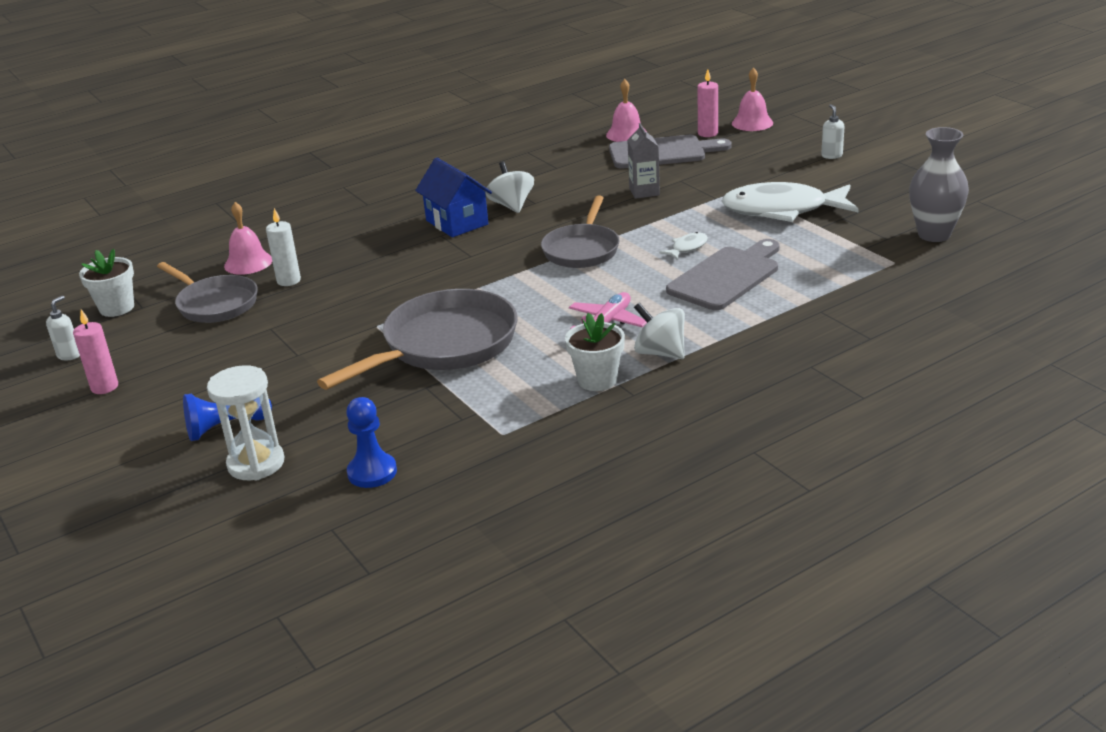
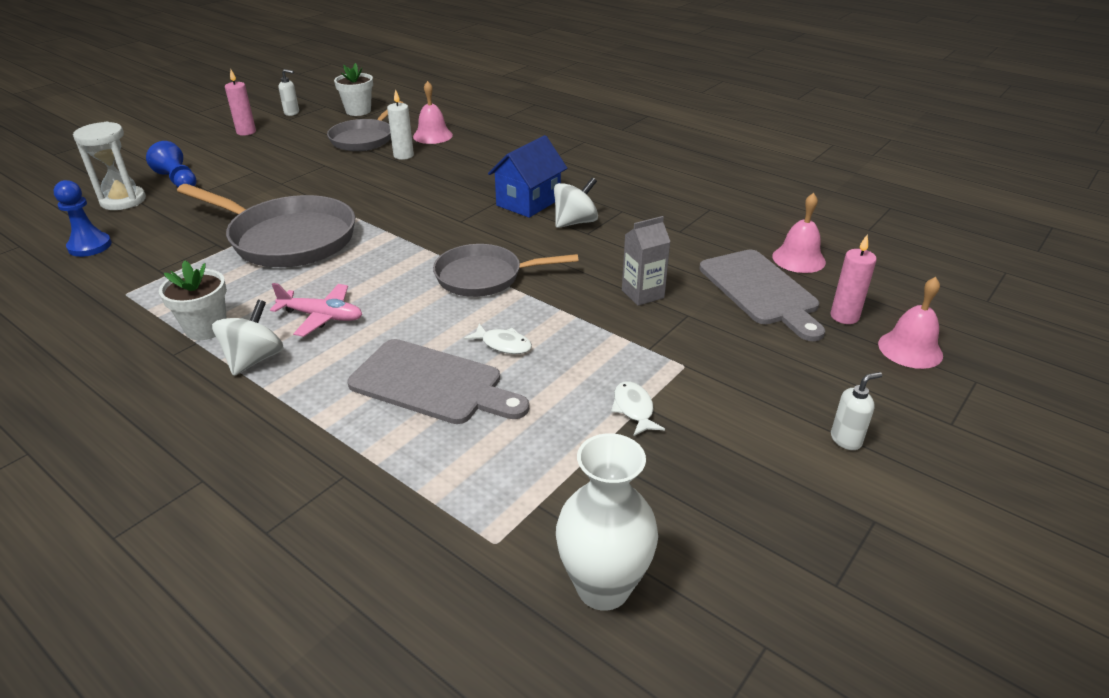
camera: 70 degrees right, 5 degrees up
white fish [722,182,859,222] -> white fish [611,381,665,436], size x0.41
grey vase [909,127,969,242] -> white vase [556,433,658,611]

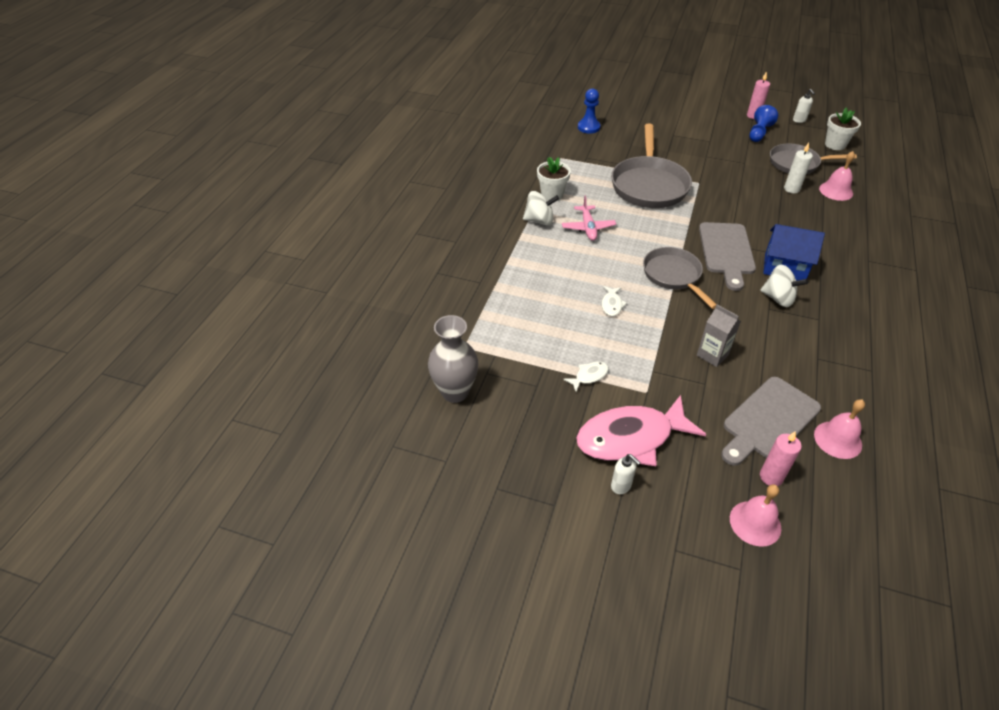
camera: 70 degrees right, 10 degrees up
white hourglass [73,122,146,210] -> none
blue pawn [146,141,197,187] -> blue pawn moved to [750,105,778,142]
grey cutting board [348,339,529,424] -> grey cutting board moved to [699,222,756,291]
white vase [556,433,658,611] -> grey vase [428,315,479,403]
none -> pink fish [576,395,707,466]

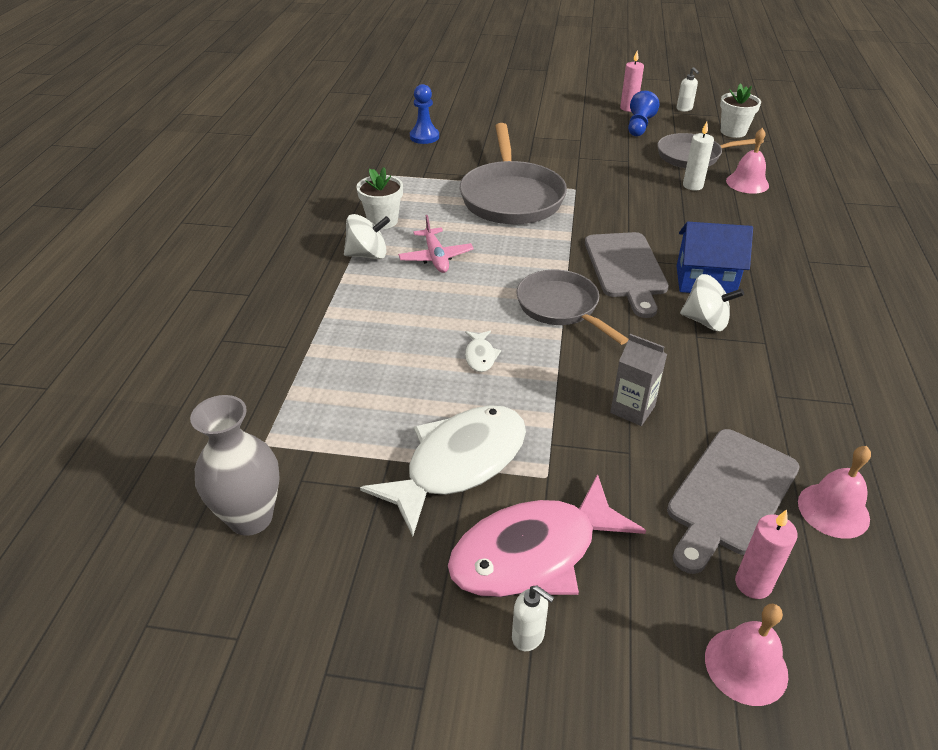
camera: 10 degrees left, 5 degrees down
white fish [563,361,609,392] -> white fish [360,405,526,537], size x2.45

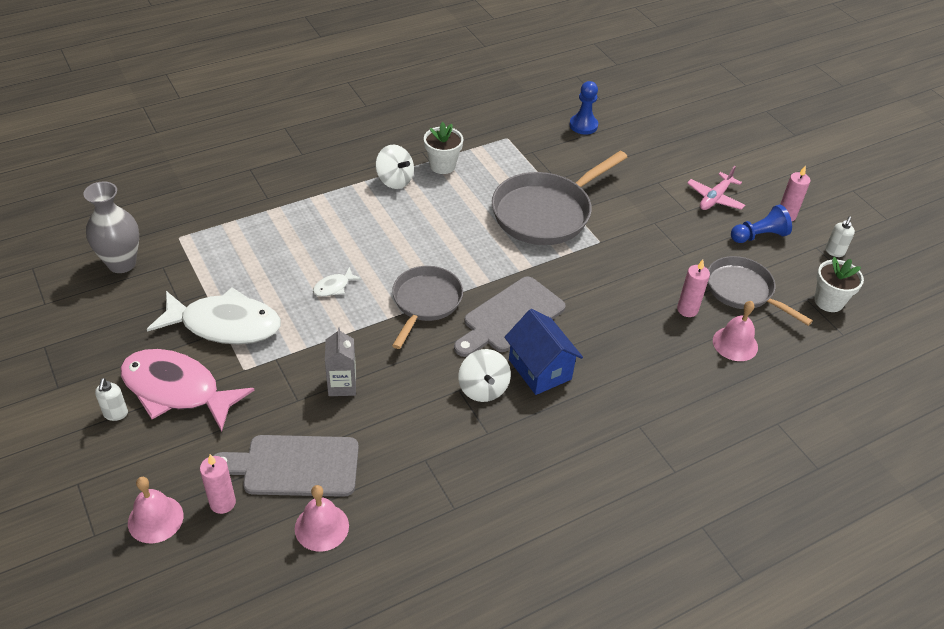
camera: 50 degrees right, 5 degrees up
pink plane [398,215,474,273] -> pink plane moved to [687,166,745,210]
white candle [683,122,714,191] -> pink candle [677,260,710,317]

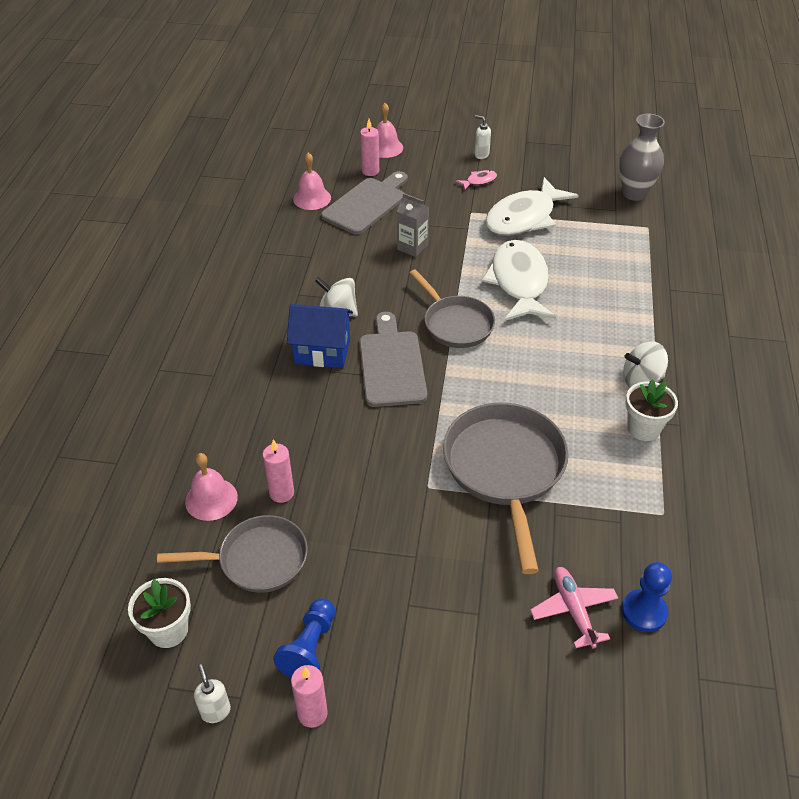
camera: 130 degrees right, 0 degrees up
pink fish [120,349,254,432] -> pink fish [456,170,497,190], size x0.41
white fish [313,267,361,297] -> white fish [482,240,556,321], size x2.45
pink plane [687,166,745,210] -> pink plane moved to [530,567,618,649]

